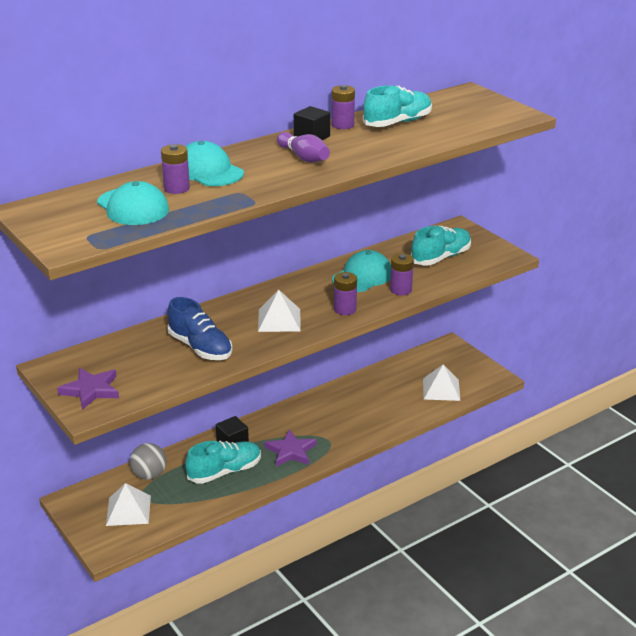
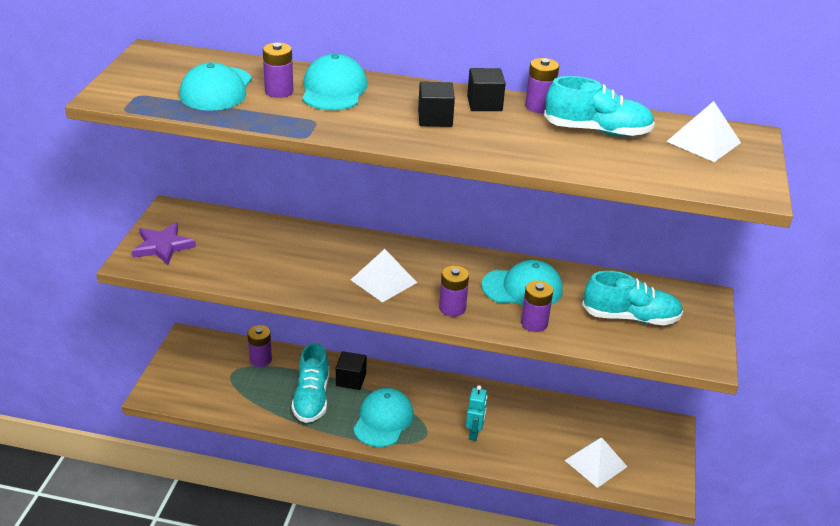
camera: 45 degrees right, 5 degrees up
white pyramid [106,483,151,526] -> white pyramid moved to [666,101,741,162]
grey ball [130,443,167,480] -> purple battery [248,325,272,367]
blue shoe [167,297,233,360] -> none
turquoise shoe [185,441,261,484] -> turquoise shoe turned 75 degrees clockwise [291,343,329,423]
purple star [264,429,317,467] -> turquoise cap [353,388,414,447]
purple bowling pin [277,132,330,163] -> black cube [418,82,455,127]
none -> turquoise robot [466,385,487,441]

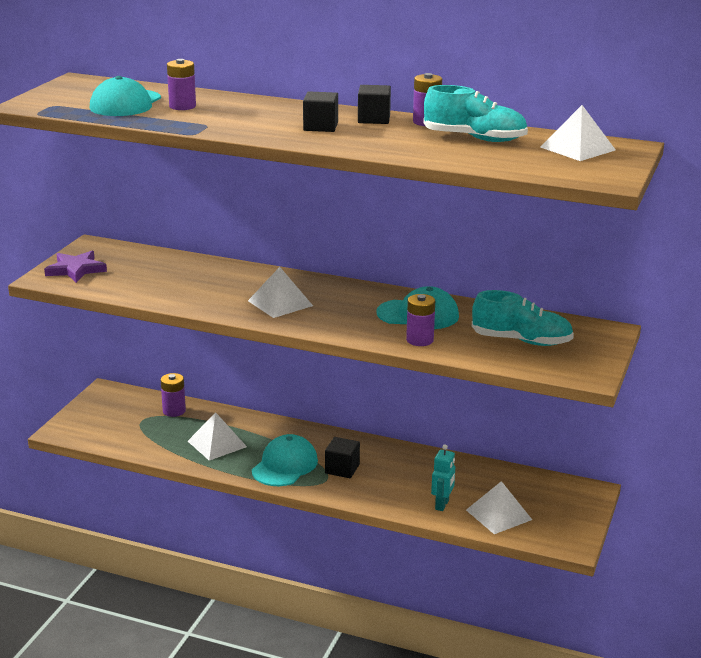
camera: 10 degrees right, 10 degrees down
turquoise shoe [291,343,329,423] -> white pyramid [188,412,247,461]
turquoise cap [302,54,367,110] -> none
black cube [336,351,367,390] -> black cube moved to [325,437,360,478]
purple battery [439,266,469,317] -> none
turquoise robot [466,385,487,441] -> turquoise robot moved to [431,444,455,511]

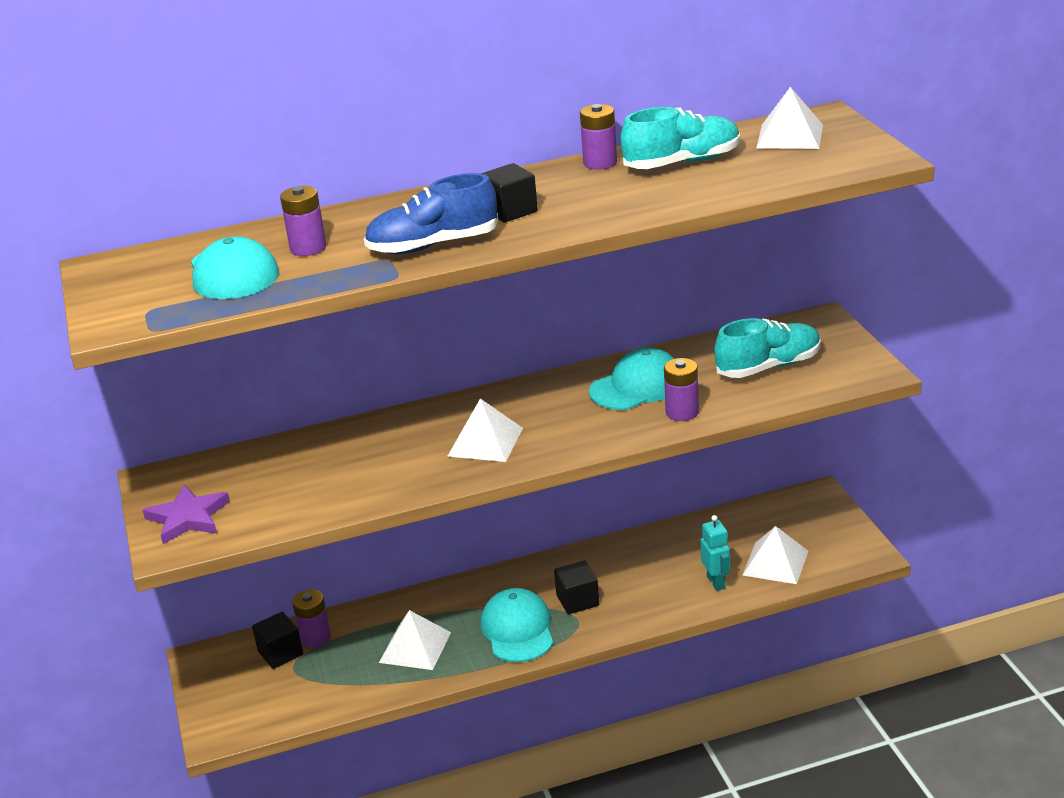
camera: 35 degrees left, 5 degrees up
black cube [358,85,391,124] -> black cube moved to [252,611,303,669]
none -> blue shoe [364,173,498,254]

